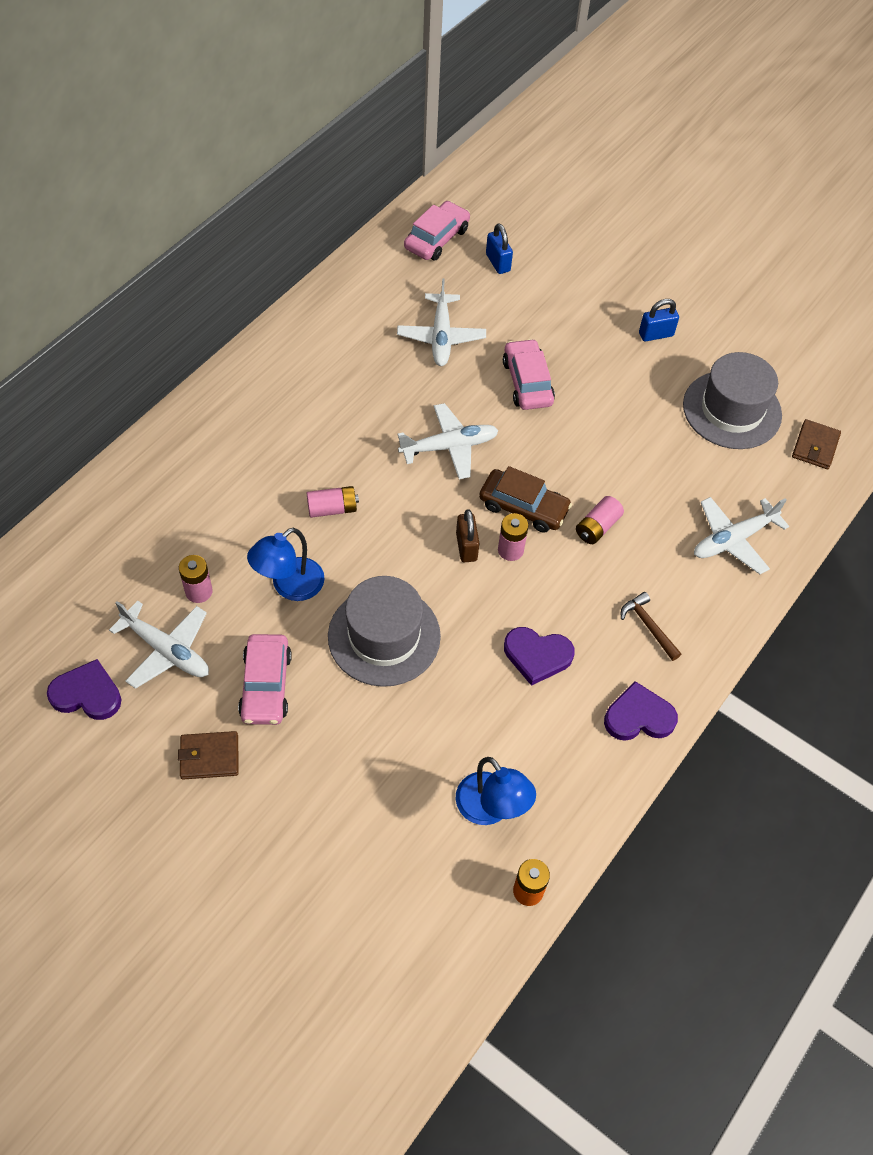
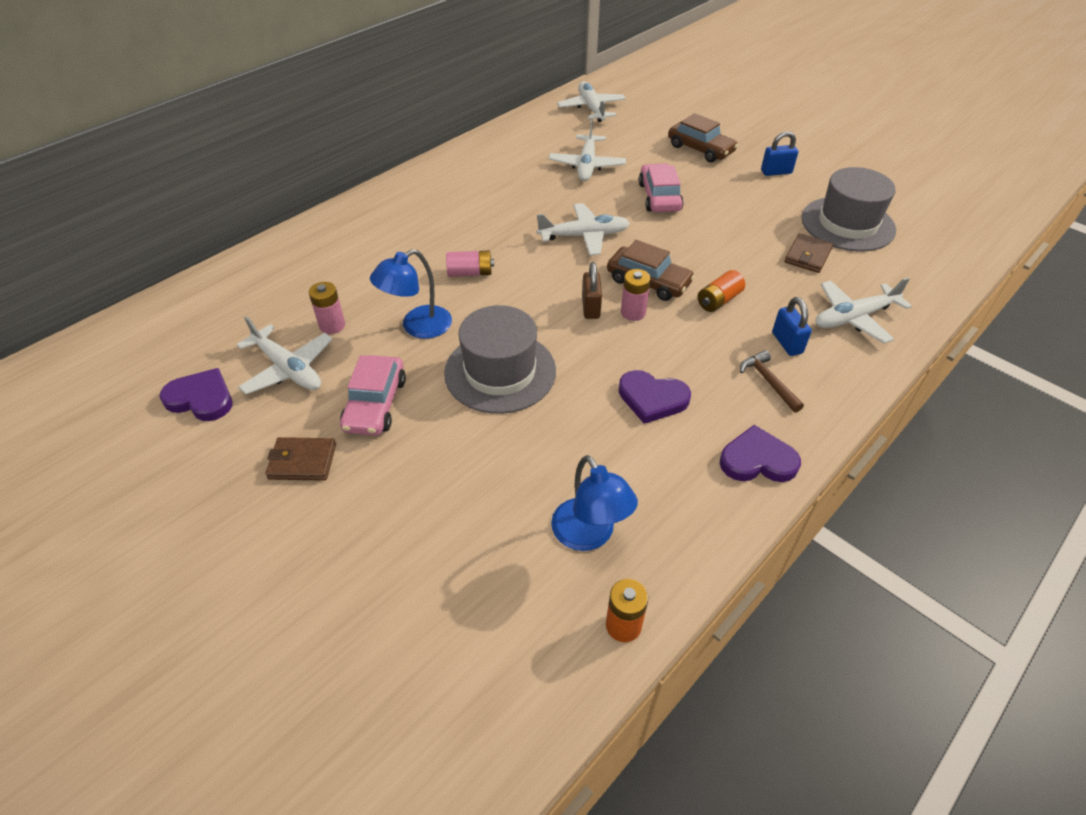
camera: 10 degrees right, 10 degrees down
pink car [404,201,470,260] -> white plane [557,81,626,122]
blue padlock [486,223,513,274] -> blue padlock moved to [772,297,812,356]
pink battery [576,496,624,544] -> orange battery [698,270,745,312]
brown wallet [792,419,841,469] -> brown wallet moved to [784,233,833,273]
none -> brown car [668,113,738,162]

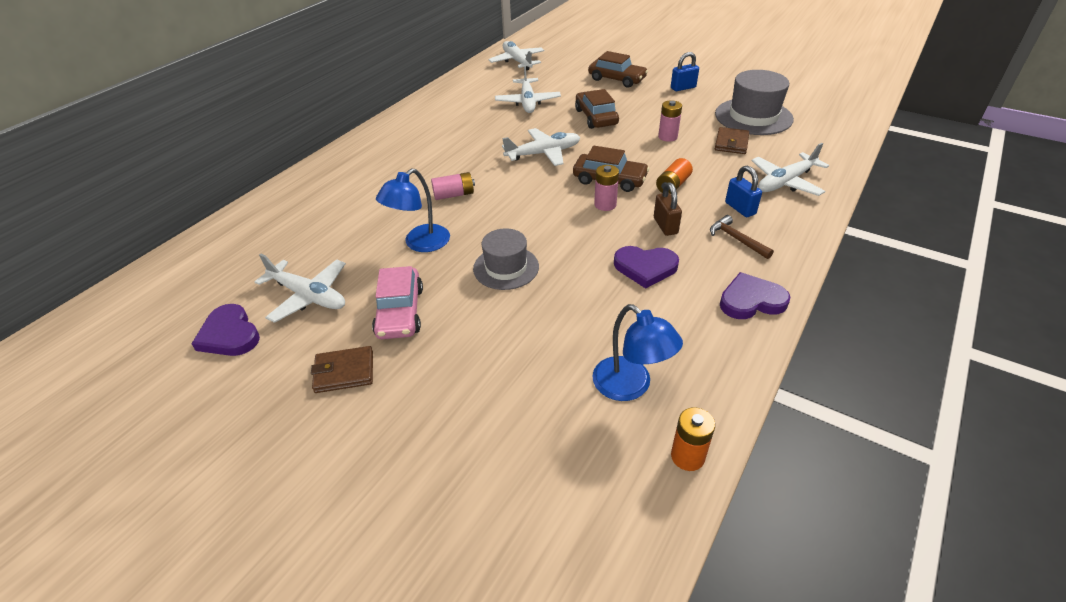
camera: 10 degrees left, 5 degrees down
purple heart [159,368,232,421] -> purple heart turned 135 degrees counterclockwise [192,304,260,356]
pink battery [309,282,345,334] -> pink battery moved to [658,100,682,142]
grey hat [444,305,556,414] -> grey hat [473,228,539,290], size x0.65
brown padlock [582,262,602,319] -> brown padlock moved to [654,182,682,236]
pink car [639,163,683,212] -> brown car [575,89,619,129]

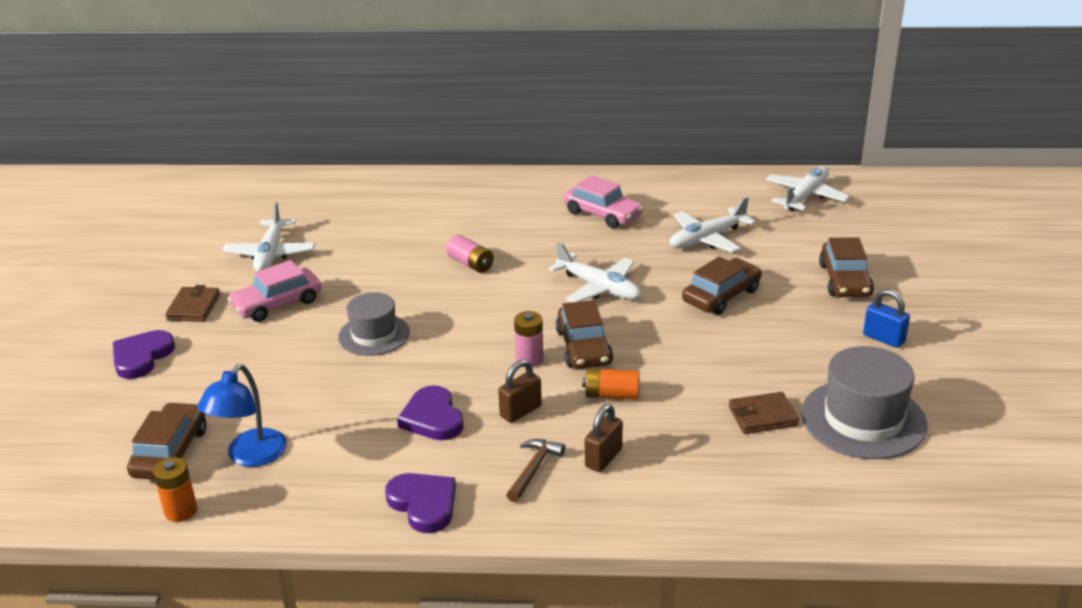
camera: 60 degrees right, 10 degrees down
purple heart [192,304,260,356] -> purple heart moved to [113,330,175,379]
brown wallet [311,346,373,393] -> brown wallet turned 45 degrees clockwise [165,285,220,322]
blue lamp [376,168,450,252] -> none
pink battery [658,100,682,142] -> none
blue padlock [725,165,762,217] -> brown padlock [585,404,623,472]
white plane [751,143,829,196] -> none
none -> brown car [127,402,207,480]
none -> pink car [564,175,643,228]

